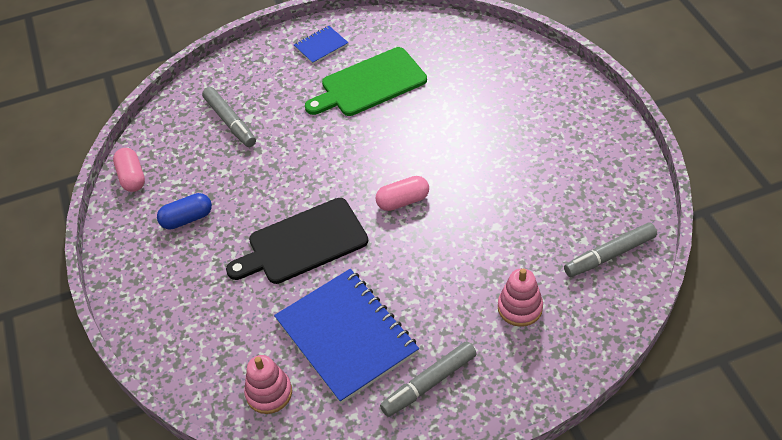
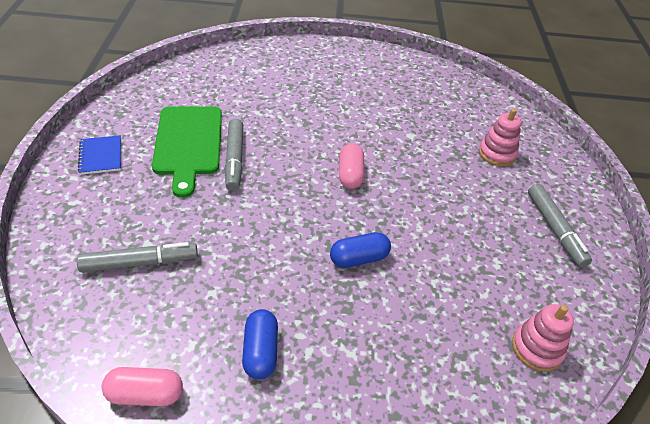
camera: 75 degrees left, 5 degrees down
black cutting board [226,198,368,284] -> blue capsule [330,232,391,268]
blue notebook [274,269,419,404] -> none
grey marker [564,222,657,277] -> grey marker moved to [225,118,243,191]

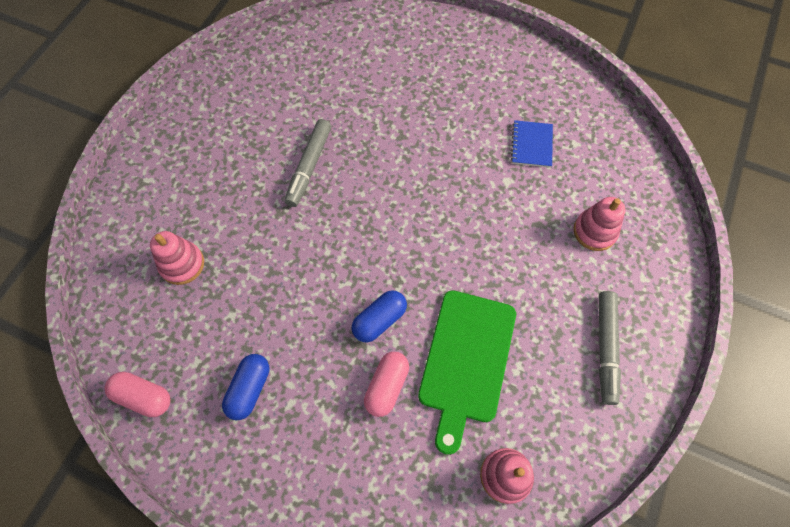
camera: 25 degrees right, 20 degrees up
grey marker [77,242,198,273] -> pink stacking toy [150,231,204,285]
blue notebook [78,135,121,175] -> blue notebook moved to [511,120,553,168]
green cutting board [152,106,222,198] -> green cutting board moved to [418,290,516,455]
blue capsule [330,232,391,268] -> blue capsule turned 45 degrees counterclockwise [352,290,407,343]
pink capsule [339,143,364,189] -> pink capsule moved to [364,352,409,417]

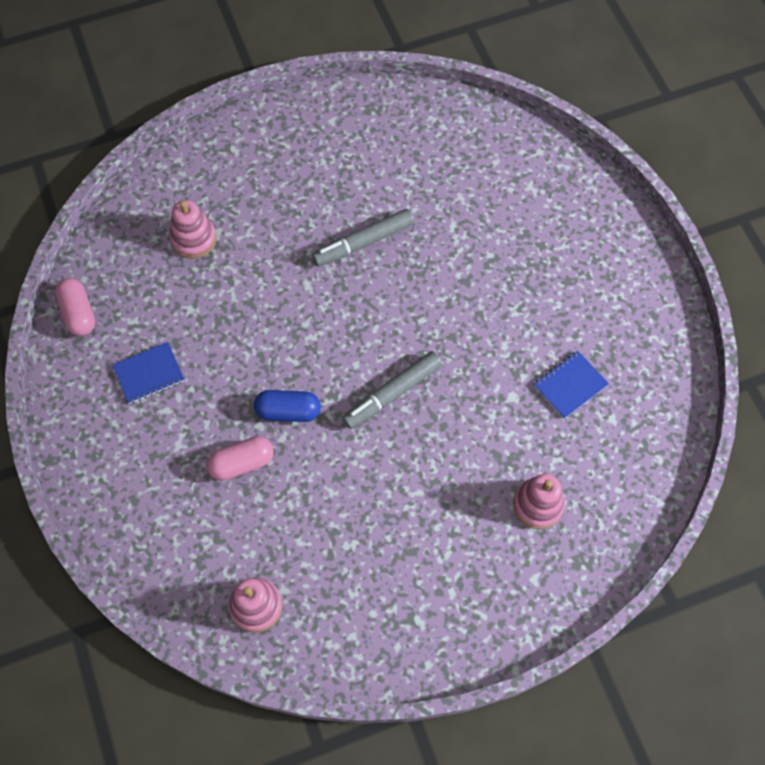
camera: 45 degrees right, 0 degrees up
blue capsule [222,354,269,420] -> blue notebook [113,342,185,404]
green cutting board [418,290,516,455] -> none
grey marker [599,291,621,405] -> grey marker moved to [342,351,442,429]

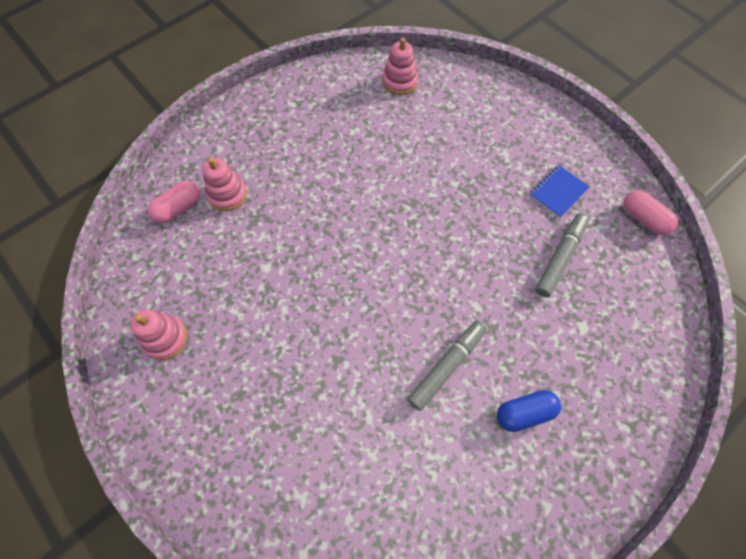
camera: 160 degrees right, 0 degrees up
pink stacking toy [170,200,216,258] -> pink stacking toy moved to [130,310,187,360]
pink capsule [207,436,274,481] -> pink capsule moved to [147,181,200,224]
blue capsule [254,390,321,422] -> blue capsule moved to [497,390,561,432]
grey marker [342,351,442,429] -> grey marker moved to [535,213,589,298]
blue notebook [534,351,609,419] -> none

